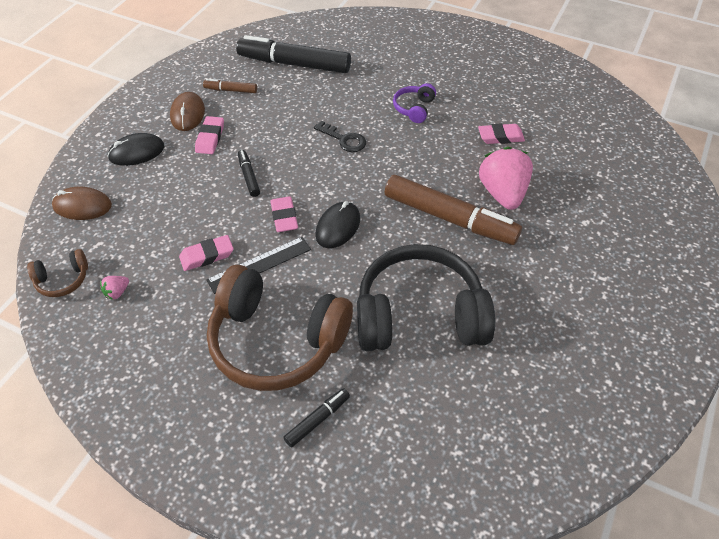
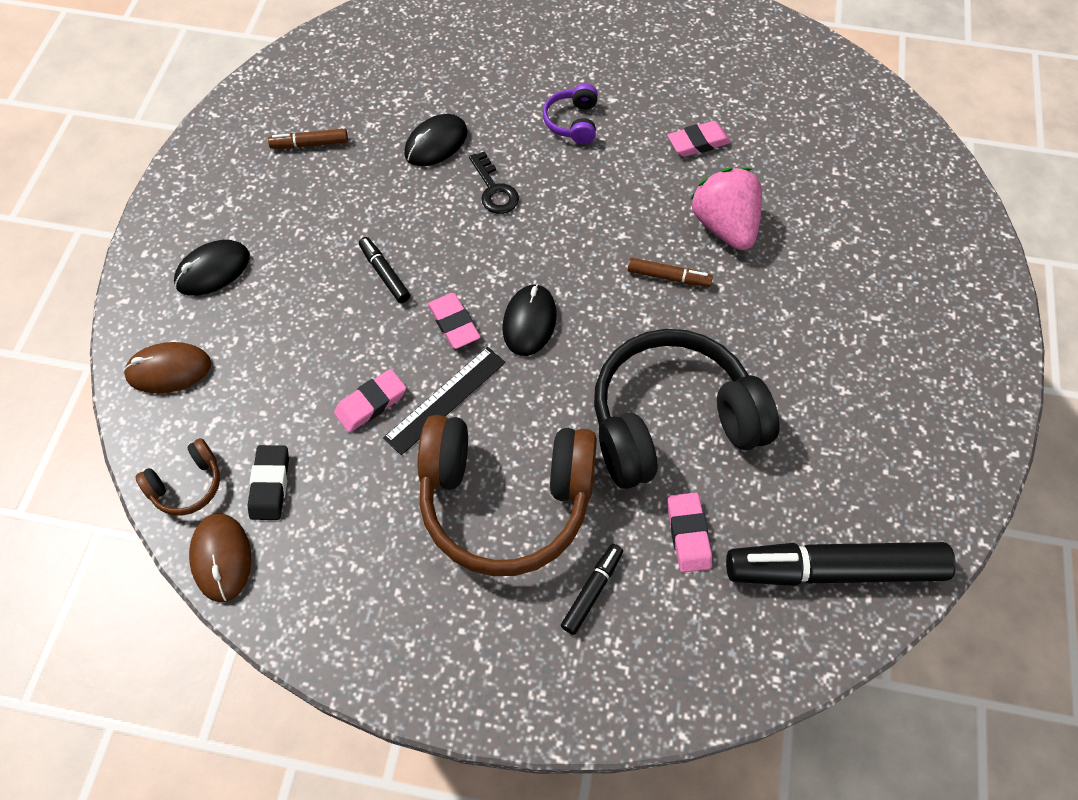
camera: 15 degrees left, 10 degrees up
pink strawberry [100,276,129,300] -> black eraser [247,445,289,520]
brown mouse [170,92,205,131] -> brown mouse moved to [189,513,251,602]
pink eraser [195,116,224,154] -> pink eraser moved to [667,492,712,573]
black marker [236,35,351,73] -> black marker moved to [726,542,956,586]
black key [314,121,366,152] -> black key turned 45 degrees clockwise [469,151,519,214]
brown marker [384,175,522,245] -> brown marker [628,258,713,287], size x0.45
none -> black mouse [404,114,468,166]

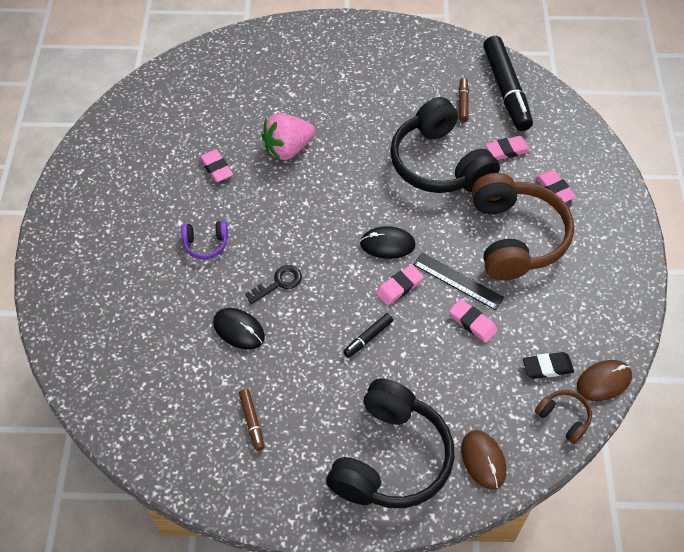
camera: 100 degrees left, 5 degrees down
black mouse [174,240,250,296] -> black headphones [326,378,454,508]
black marker [561,544,623,635] -> pink eraser [535,170,576,203]
brown marker [628,258,713,287] -> brown marker moved to [459,78,469,122]

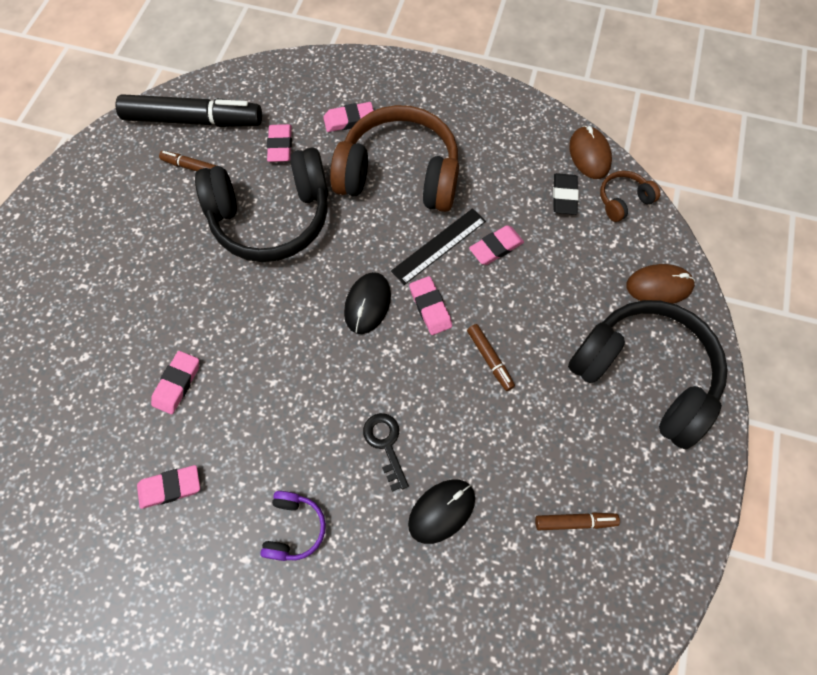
camera: 75 degrees left, 10 degrees up
pink strawberry [262,113,315,160] -> pink eraser [151,351,199,414]
black marker [343,313,393,358] -> brown marker [467,324,515,391]

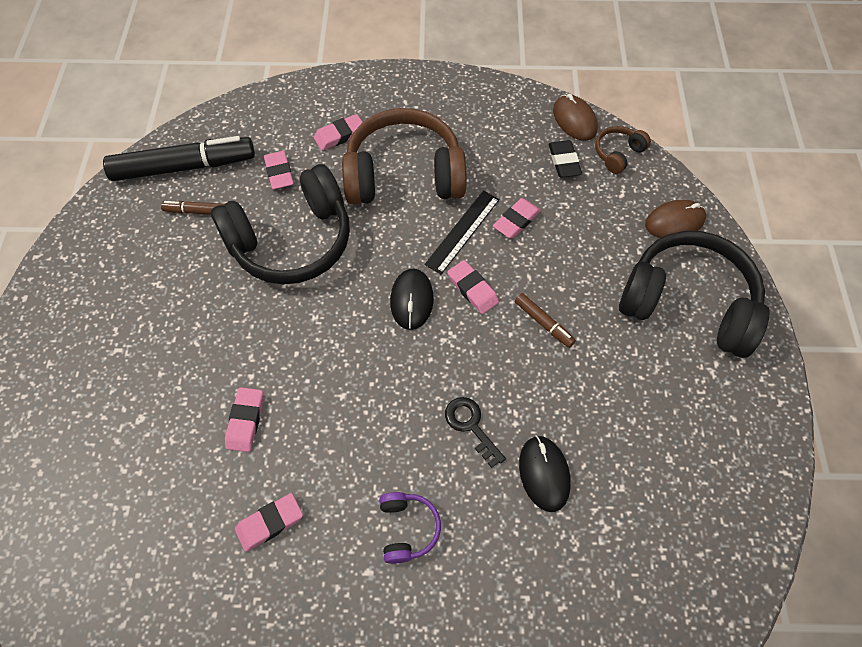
camera: 15 degrees left, 5 degrees down
black mouse [408,479,475,544] -> black mouse turned 45 degrees counterclockwise [519,435,571,512]
brown marker [535,513,620,530] -> none

